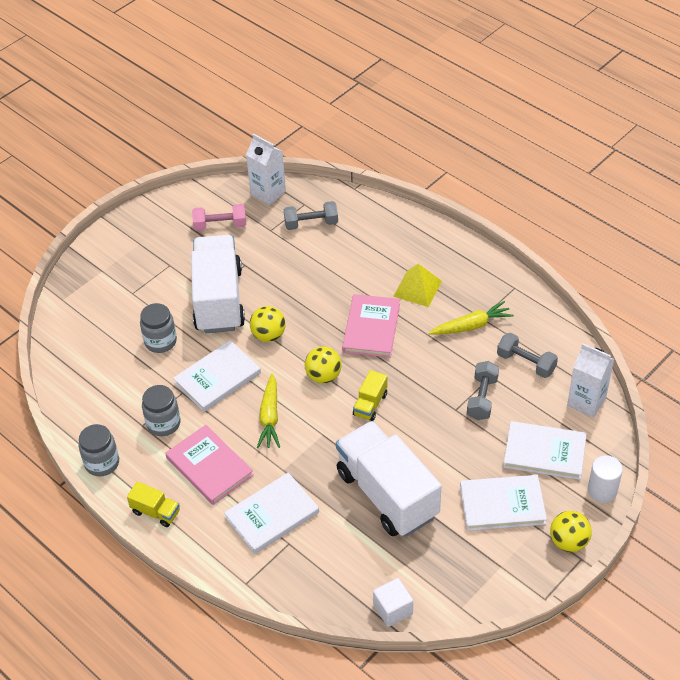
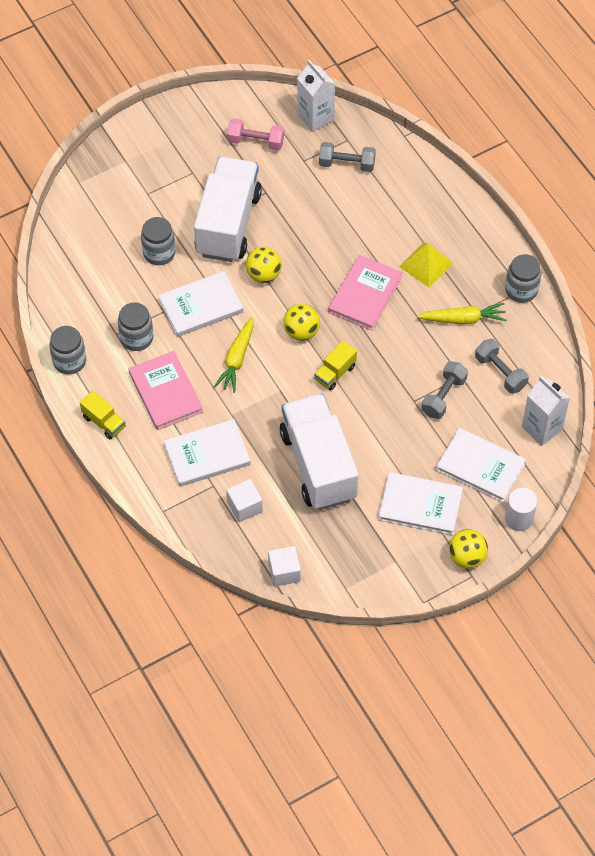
camera: 15 degrees right, 10 degrees up
none -> white cube [226,479,263,522]
none -> grey jar [505,254,541,303]

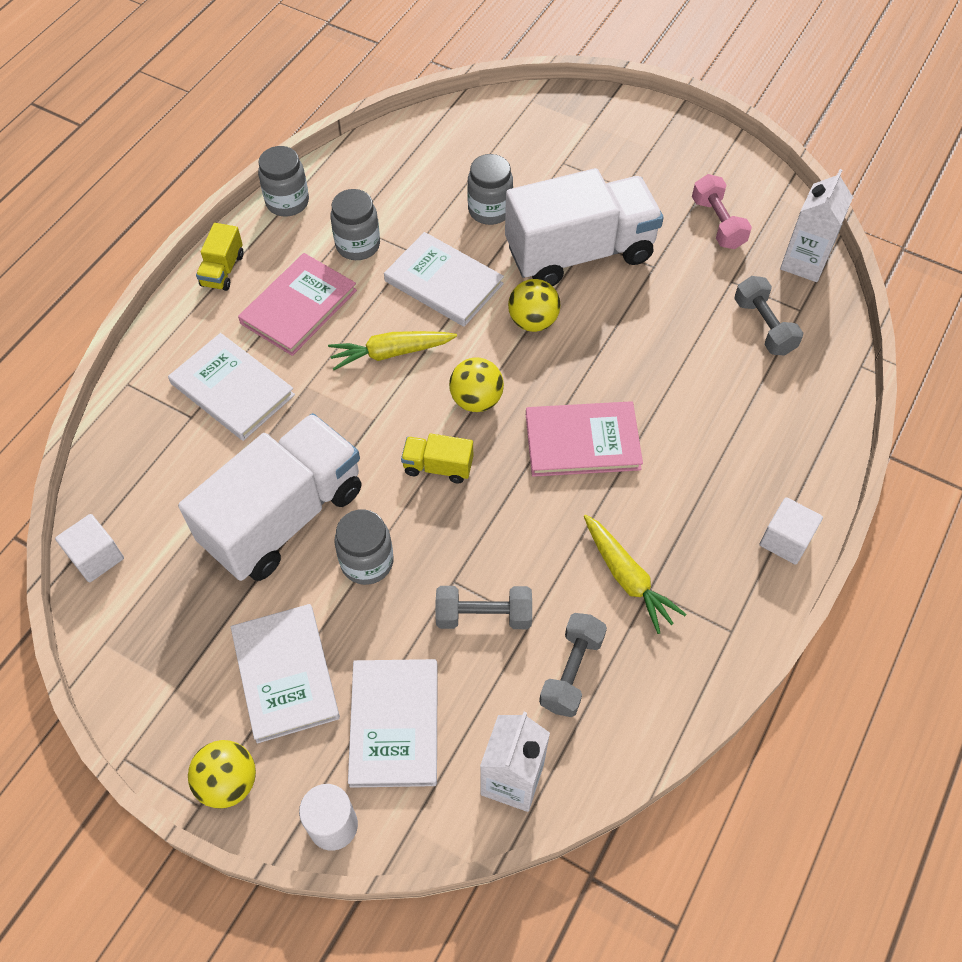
camera: 60 degrees right, 0 degrees up
white cube [226,479,263,522] -> white cube moved to [760,497,823,565]
yellow pyramid [399,242,453,287] -> none
grey jar [505,254,541,303] -> grey jar moved to [334,509,394,585]

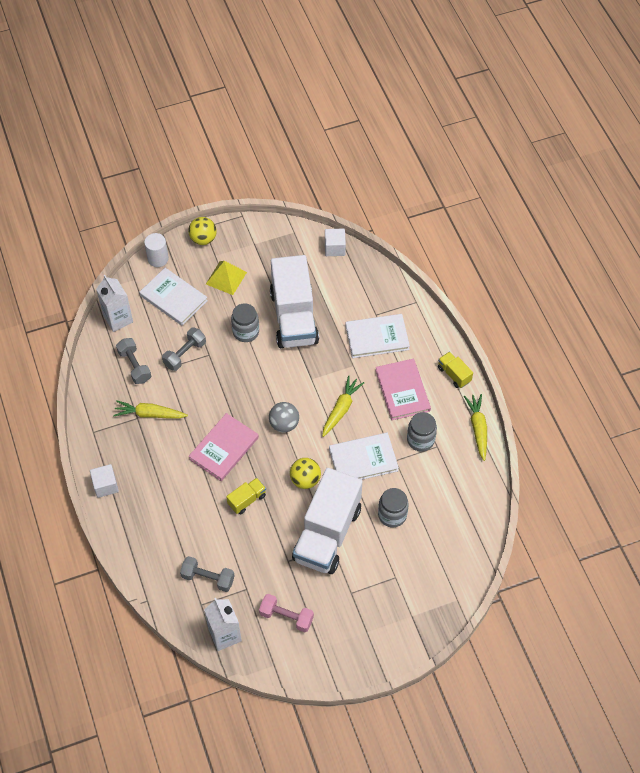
camera: 130 degrees right, 0 degrees up
white book [231,604,340,743] -> yellow pyramid [206,261,247,295]
grey jar [258,146,309,217] -> yellow carrot [464,394,487,461]
yellow truck [401,433,473,483] -> yellow truck moved to [226,478,266,514]
yellow ball [449,357,504,412] -> grey ball [269,402,299,432]

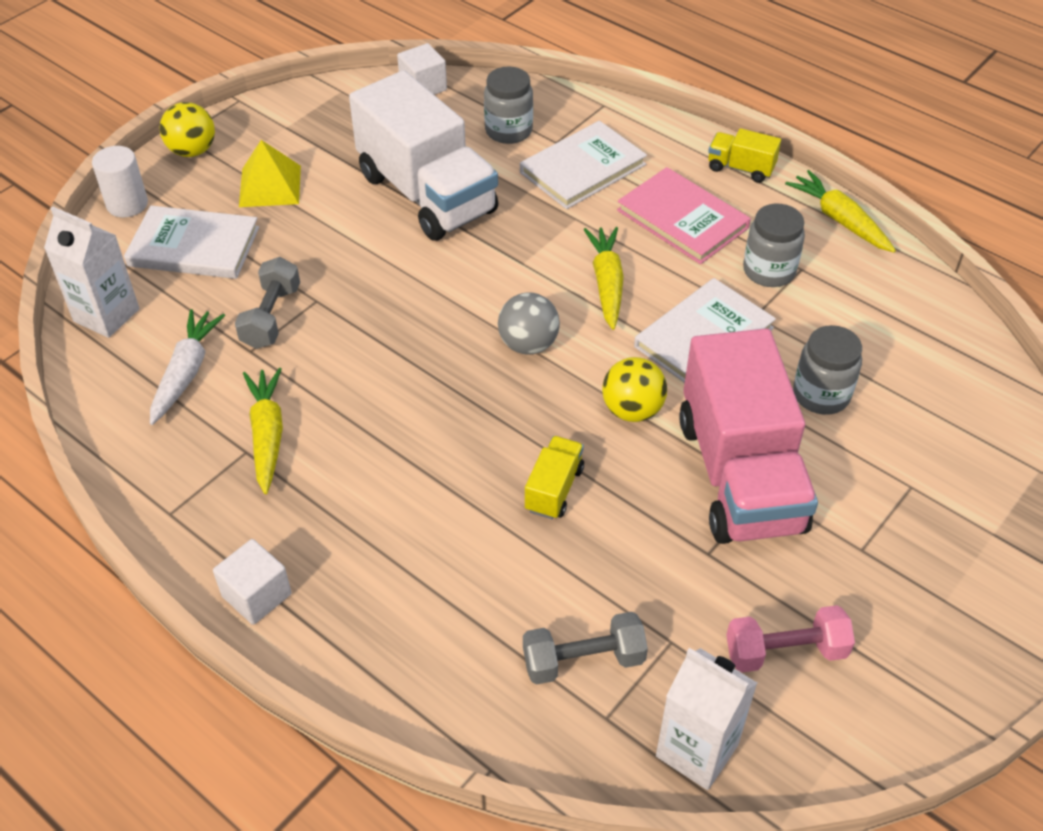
camera: 30 degrees left, 10 degrees down
yellow carrot [113,400,188,419] -> yellow carrot turned 105 degrees clockwise [243,368,283,494]
grey dumbbell [116,338,151,384] -> white carrot [150,309,225,425]
pink book [189,413,259,481] -> none
grey jar [231,303,259,342] -> grey jar moved to [484,67,533,144]
white truck [292,468,362,574] -> pink truck [679,328,818,544]

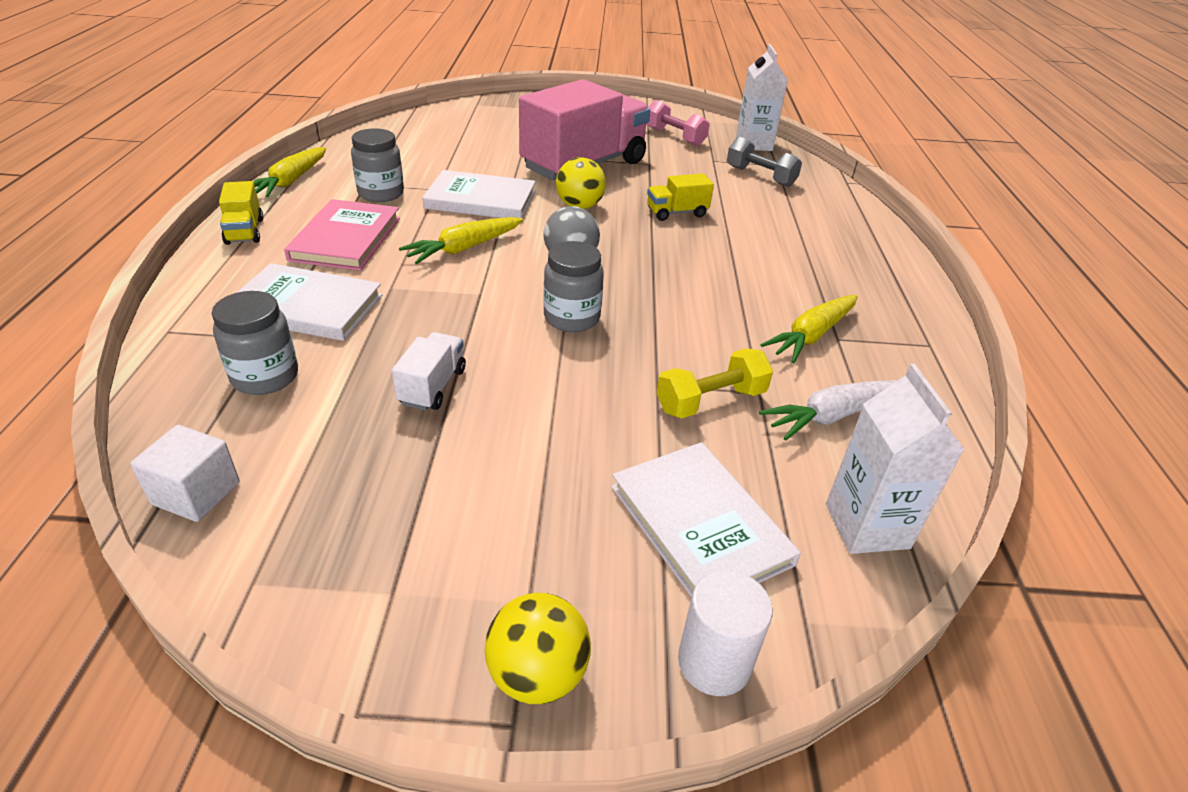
camera: 130 degrees left, 10 degrees down
white cube [213,539,291,625] -> none
grey dumbbell [235,257,300,349] -> yellow dumbbell [657,348,773,418]
yellow pyramid [239,140,301,207] -> none
white truck [349,70,498,241] -> white truck [392,332,466,411], size x0.42
grey jar [793,325,862,415] -> grey jar moved to [543,241,604,332]

